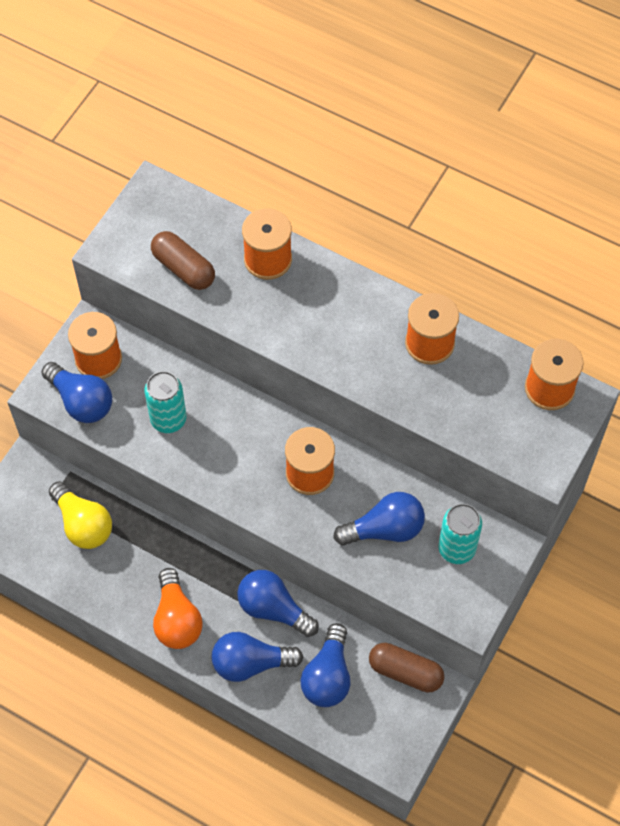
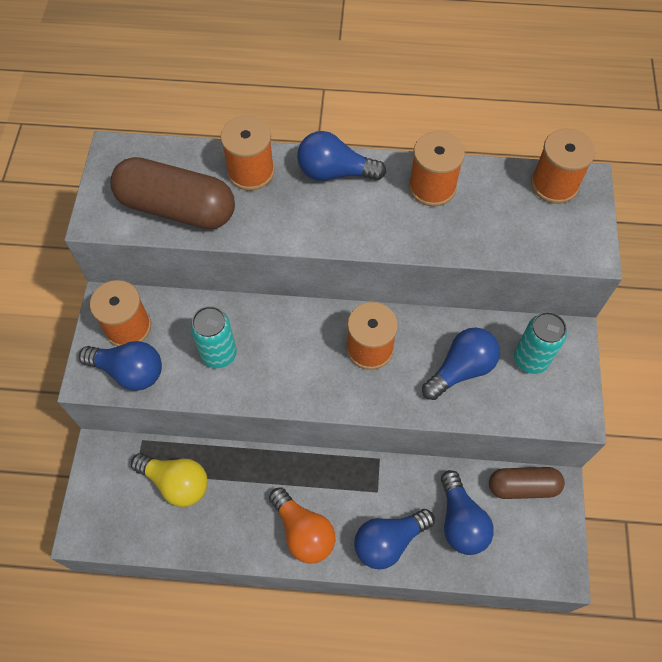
camera: 25 degrees left, 0 degrees up
brown capsule [151,231,215,290] -> brown capsule [110,157,235,229], size x1.62
blue light bulb [237,570,319,637] -> blue light bulb moved to [297,131,386,181]

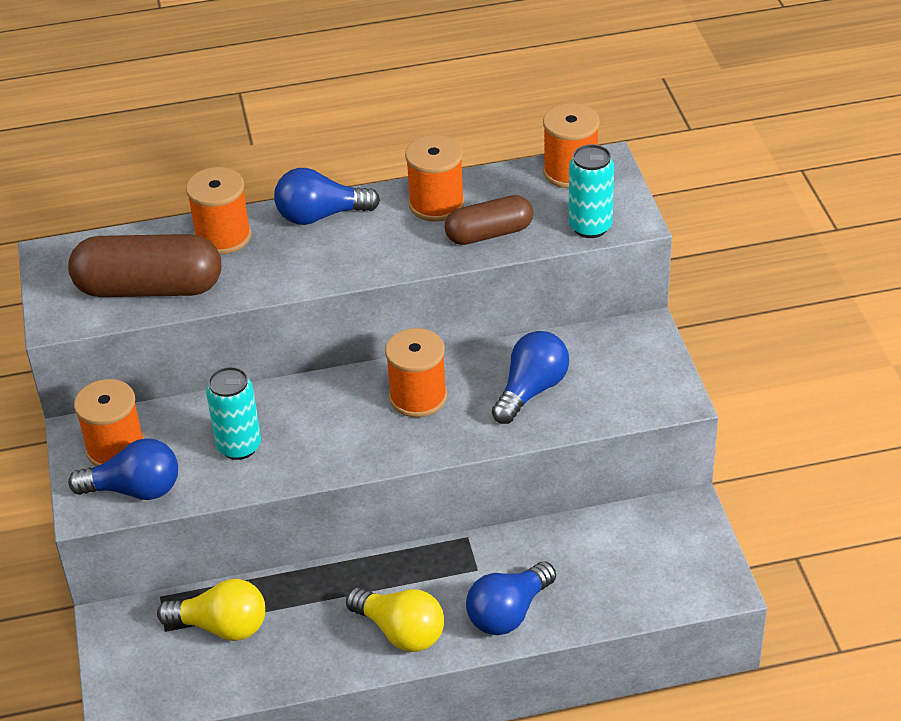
camera: 15 degrees left, 20 degrees down
orange light bulb [269,487,335,564] -> yellow light bulb [346,588,444,652]
blue light bulb [441,470,494,555] -> none
brown capsule [489,467,565,499] -> brown capsule moved to [444,195,533,245]
turquoise can [514,312,567,374] -> turquoise can moved to [569,144,614,238]

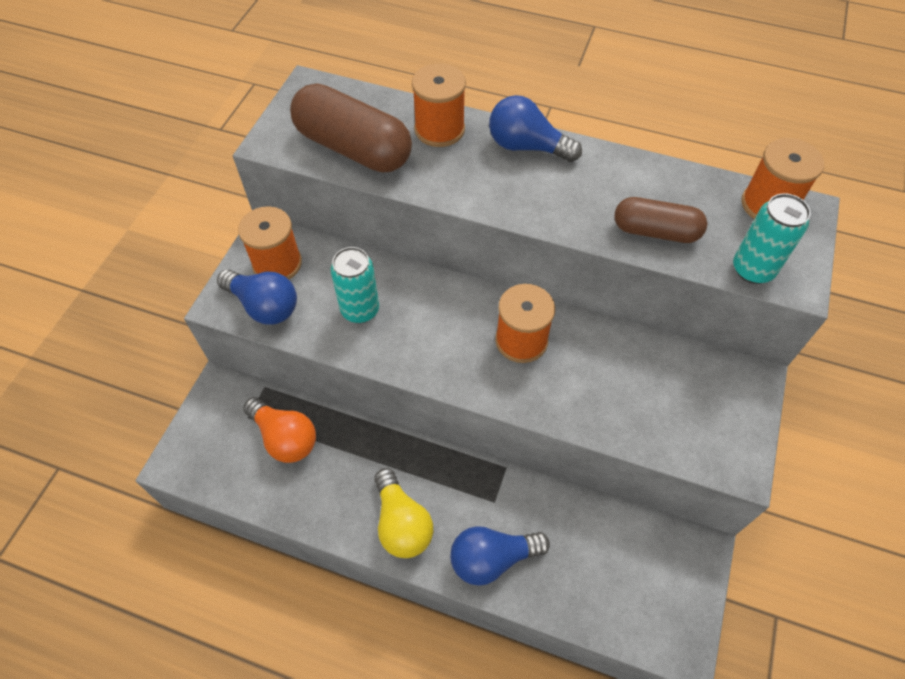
camera: 30 degrees right, 15 degrees up
yellow light bulb [157,579,265,641] -> orange light bulb [243,397,316,463]
orange spool [405,135,465,222] -> none
blue light bulb [492,331,569,424] -> none

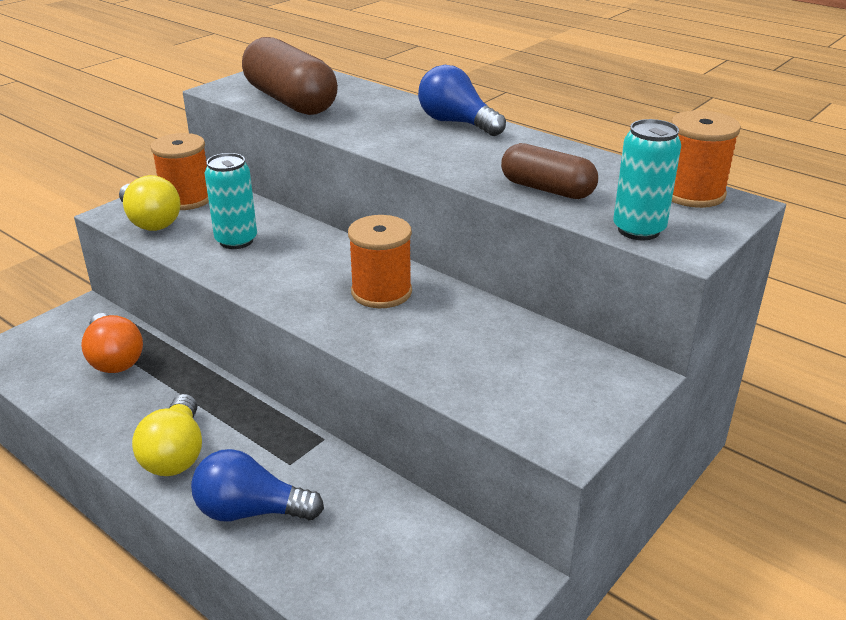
camera: 20 degrees right, 25 degrees down
blue light bulb [217,269,297,325] -> yellow light bulb [119,175,181,231]
orange spool [412,63,466,147] -> none

